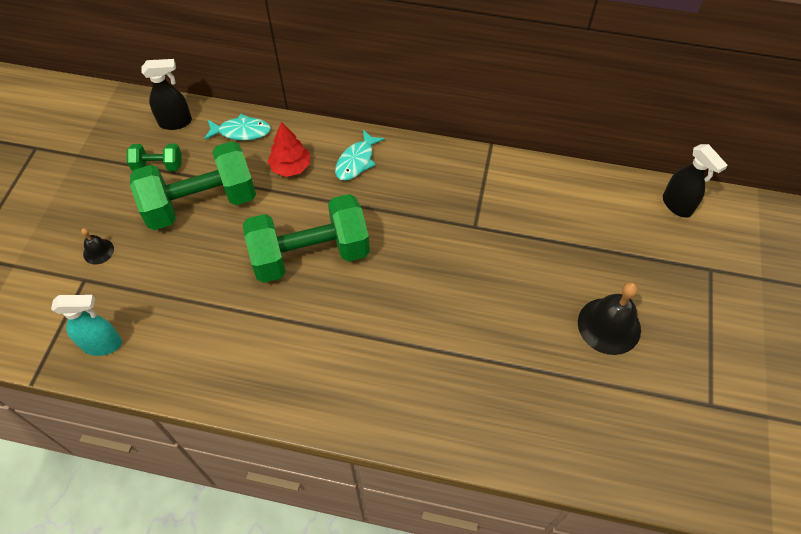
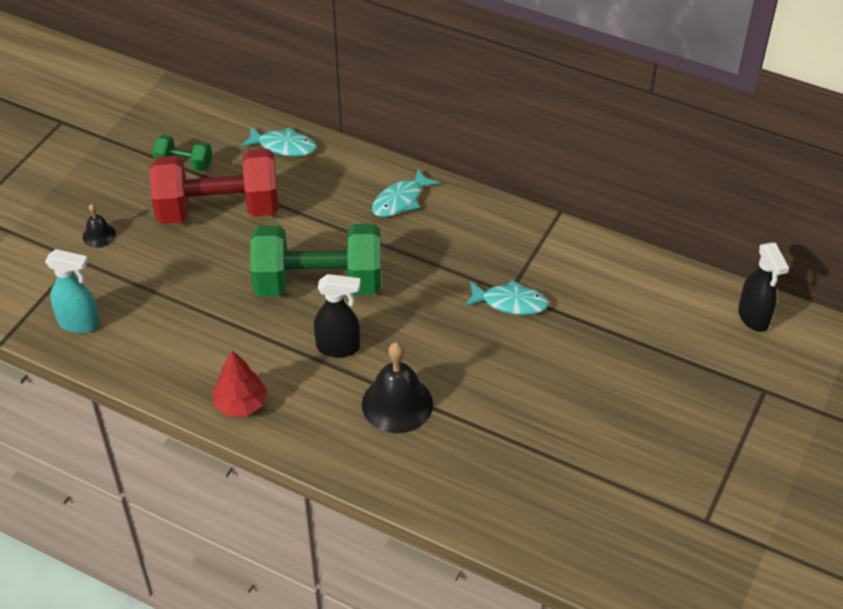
camera: 15 degrees right, 10 degrees down
green dumbbell [130,141,256,230] -> red dumbbell [150,149,278,224]
black spray bottle [141,59,192,130] -> black spray bottle moved to [314,274,361,358]
red tree [267,122,310,177] -> red tree moved to [212,351,267,416]
black bell [578,282,641,355] -> black bell moved to [362,342,433,433]
none -> turquoise fish [465,280,549,315]

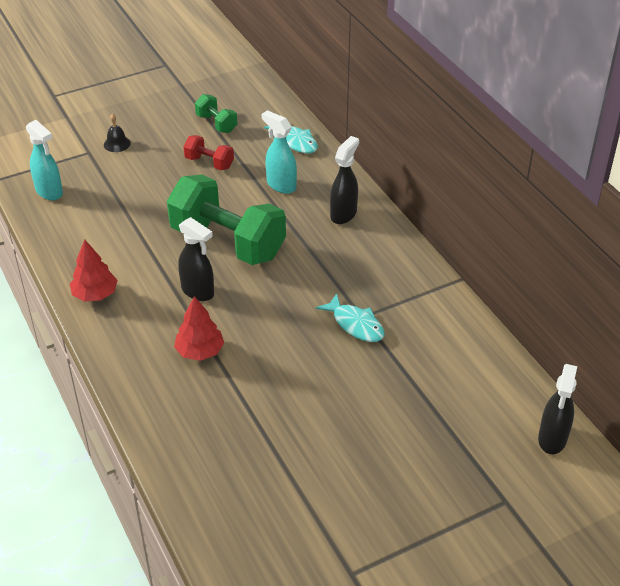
camera: 35 degrees right, 5 degrees down
red dumbbell [150,149,278,224] -> red dumbbell [183,135,234,170], size x0.46
black bell [362,342,433,433] -> red tree [174,296,224,361]
turquoise fish [372,169,440,217] -> black spray bottle [330,136,359,224]
none -> turquoise spray bottle [262,110,297,194]

